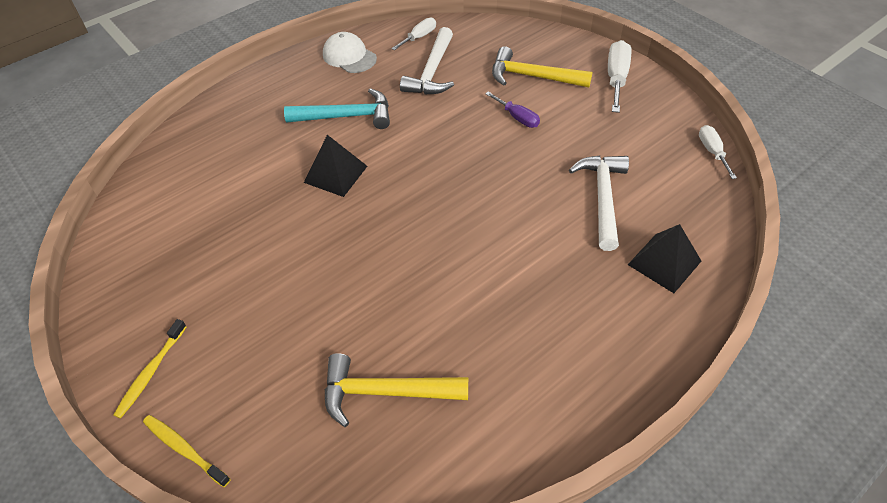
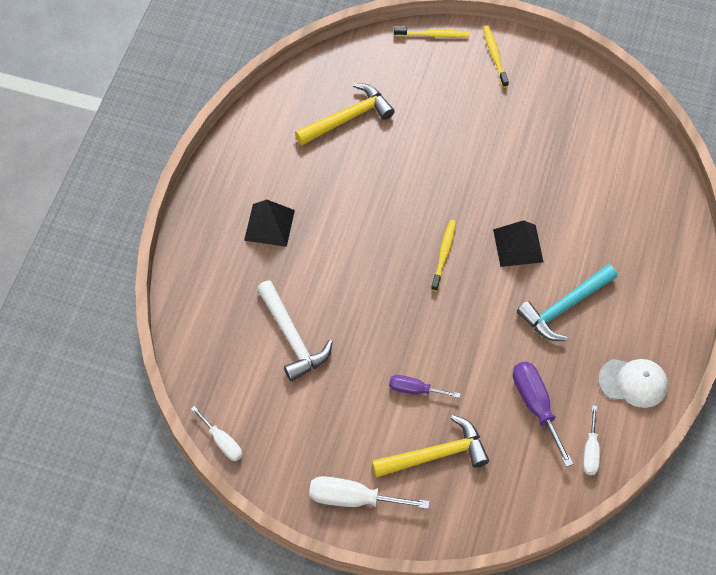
camera: 145 degrees right, 10 degrees up
white hammer [400,27,454,94] -> purple screwdriver [513,361,573,467]
white screwdriver [608,40,631,113] -> white screwdriver turned 120 degrees clockwise [309,476,430,509]
black pyramid [628,224,701,293] -> black pyramid moved to [244,200,295,247]
none -> yellow toothbrush [431,220,456,291]

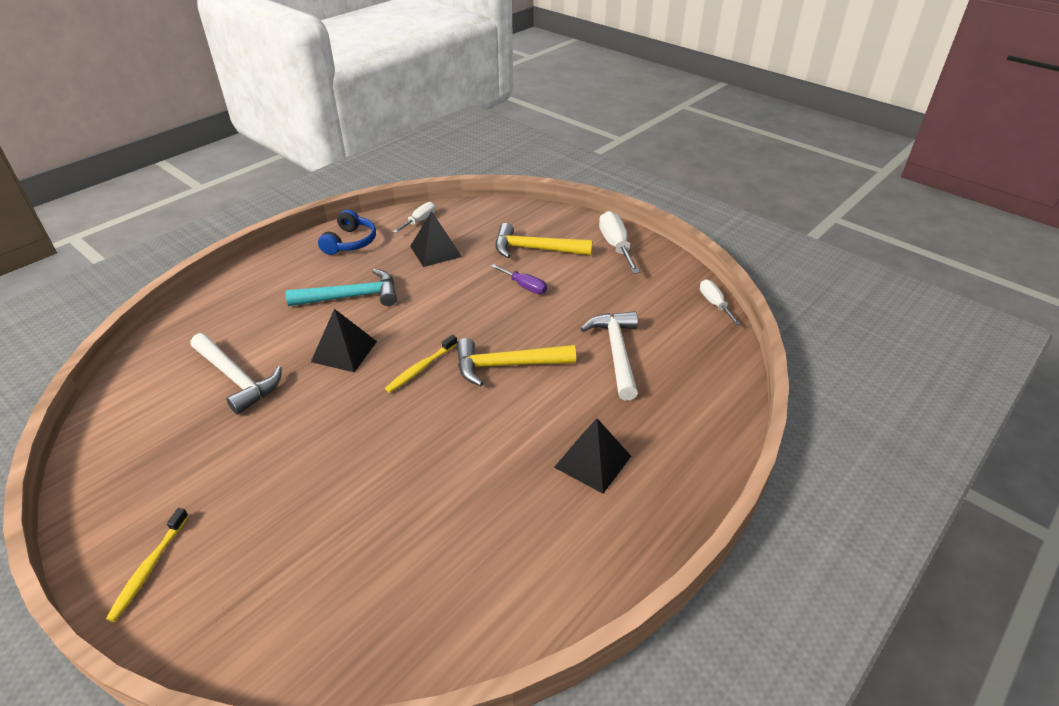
camera: 155 degrees left, 20 degrees down
yellow hammer [295,83,395,145] -> yellow hammer moved to [456,338,576,386]
white screwdriver [309,476,430,509] -> white screwdriver turned 135 degrees counterclockwise [599,211,640,274]
yellow toothbrush [394,27,469,38] -> none
purple screwdriver [513,361,573,467] -> black pyramid [410,211,462,267]
white cap [598,359,668,408] -> blue headphones [318,210,376,255]
none -> white hammer [191,333,282,414]

